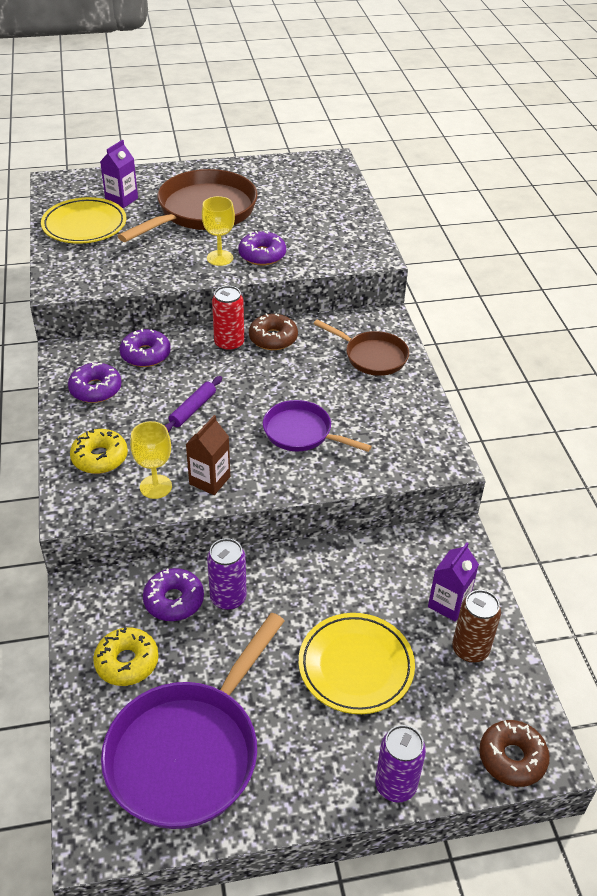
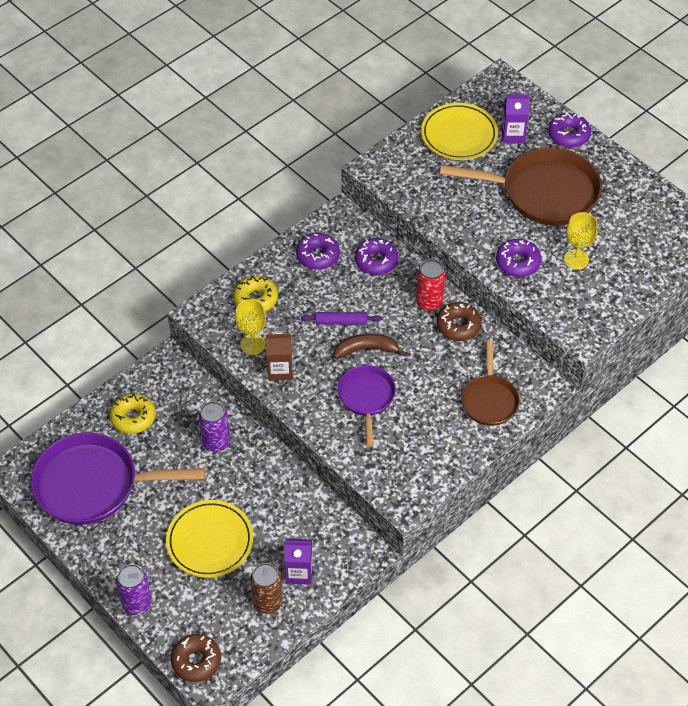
camera: 60 degrees right, 10 degrees up
purple donut [143,568,204,621] -> purple donut moved to [548,113,591,148]
yellow goblet [202,196,235,266] -> yellow goblet moved to [564,212,598,269]
none -> brown banana [333,334,406,359]

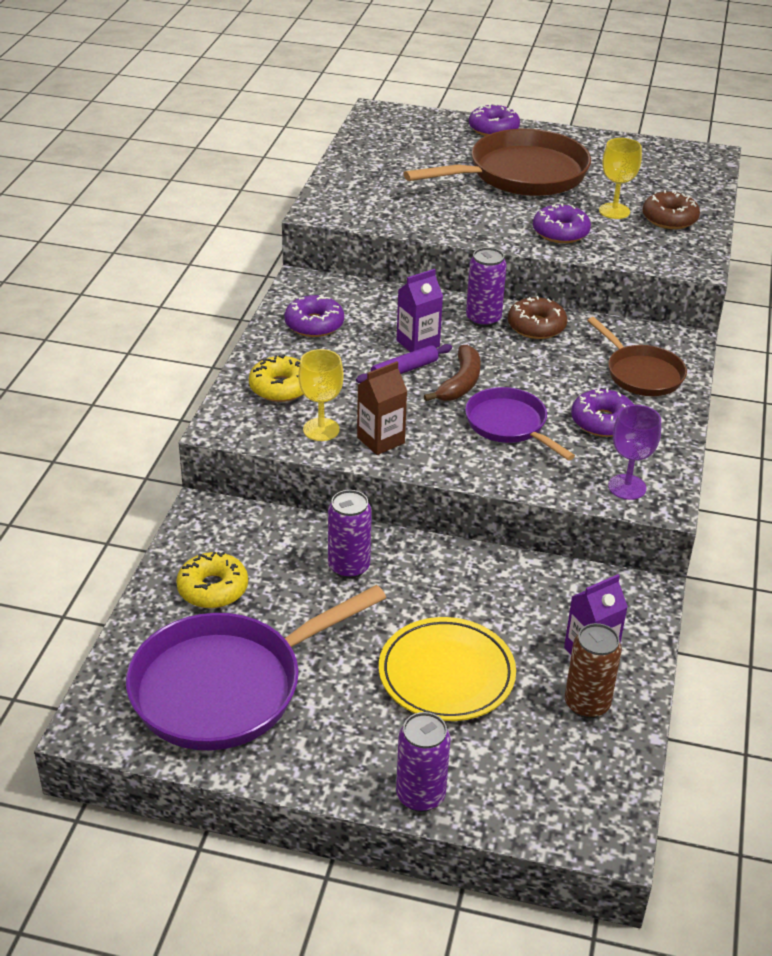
camera: 35 degrees left, 15 degrees down
brown donut [171,634,221,682] -> brown donut moved to [642,190,700,229]
brown banana [333,334,406,359] -> brown banana turned 150 degrees clockwise [424,345,481,401]
purple donut [355,238,398,275] -> purple donut moved to [571,388,634,437]
red can [416,259,445,311] -> purple can [466,247,507,327]
yellow plate [421,103,498,160] -> none
purple carton [502,94,530,143] -> purple carton moved to [397,269,443,352]
none -> purple goblet [608,405,661,500]

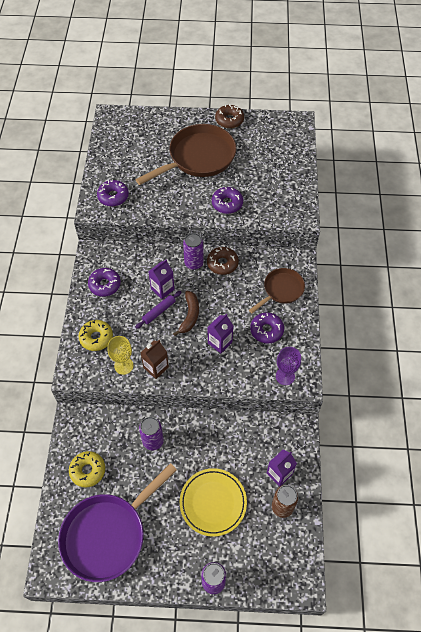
camera: 10 degrees left, 20 degrees up
purple pan [465,387,575,460] -> purple carton [208,314,233,353]
purple donut [469,103,520,136] -> purple donut moved to [97,180,129,207]
brown pan [587,317,687,396] -> brown pan turned 90 degrees counterclockwise [249,268,305,313]
yellow goblet [599,138,642,219] -> none
brown donut [642,190,700,229] -> brown donut moved to [215,104,244,128]

